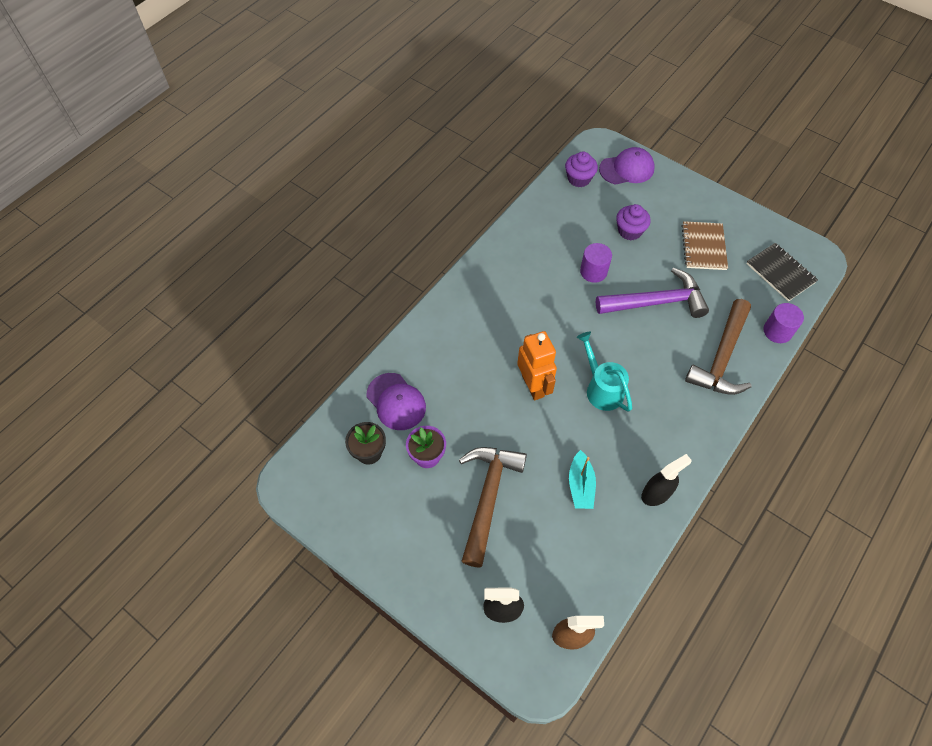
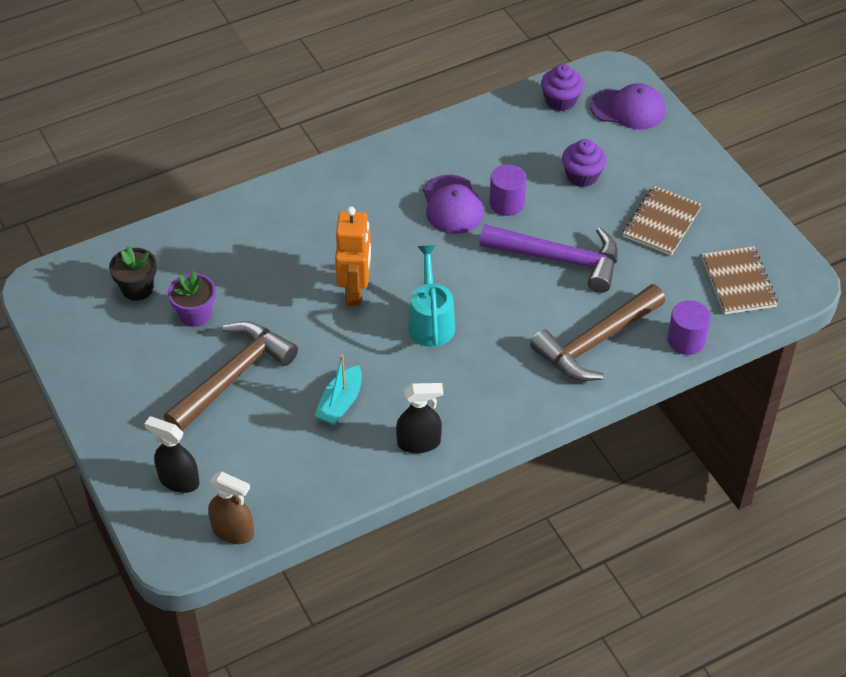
camera: 25 degrees right, 10 degrees down
purple cap [367,373,426,430] -> purple cap moved to [423,175,484,234]
black notebook [746,243,818,301] -> brown notebook [702,246,778,314]

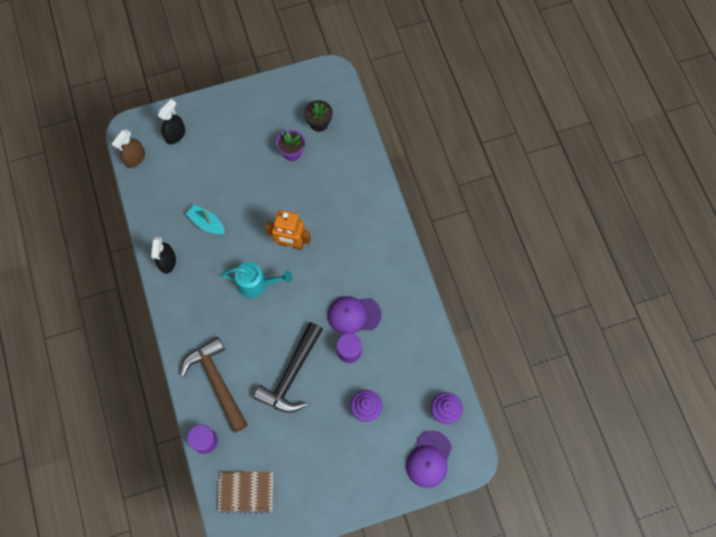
camera: 100 degrees right, 20 degrees up
brown hammer [164,321,298,431] -> none
purple hammer [479,224,618,293] -> black hammer [253,322,323,413]
brown notebook [623,186,702,256] -> none

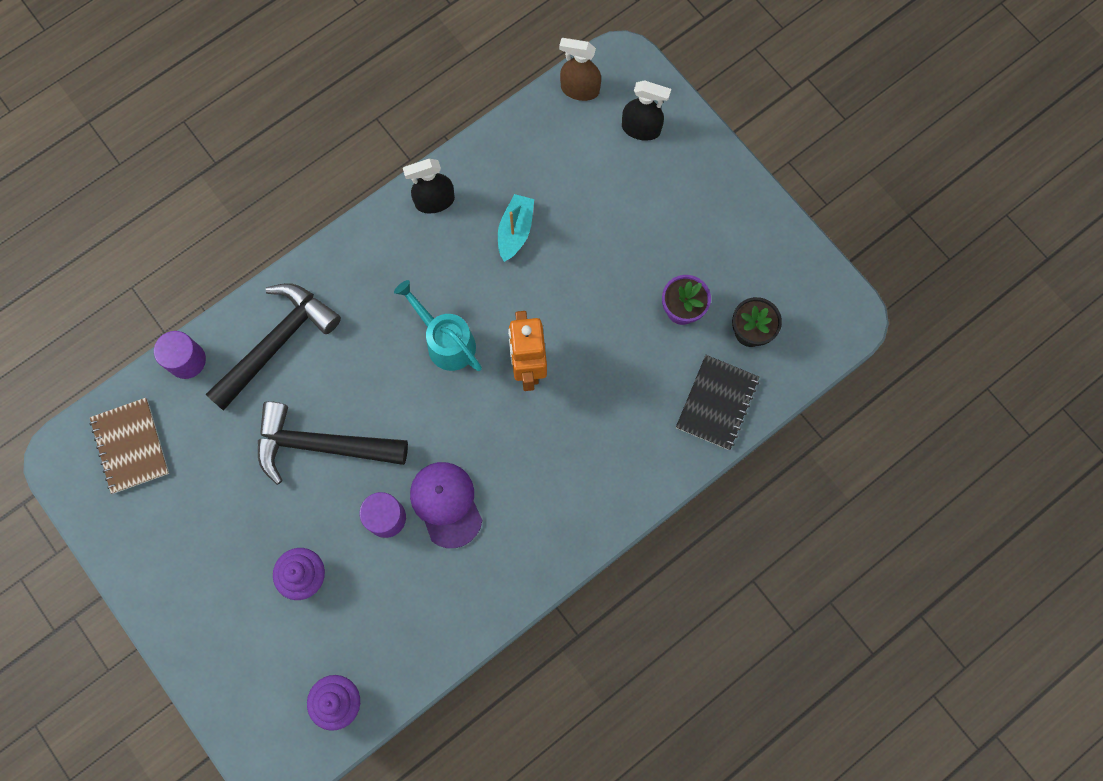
camera: 70 degrees right, 5 degrees up
brown hammer [180,337,248,433] -> black hammer [205,283,341,410]
turquoise watering can [221,262,292,298] -> turquoise watering can turned 150 degrees clockwise [394,280,482,371]
purple cap [406,431,452,488] -> none
none -> black notebook [676,355,759,450]

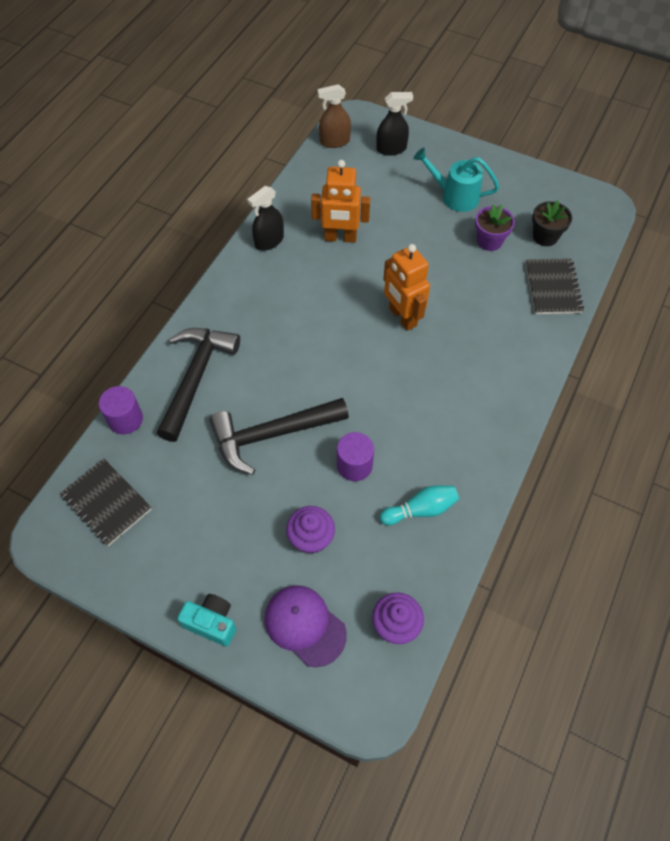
camera: 25 degrees left, 15 degrees down
brown notebook [90,398,169,494] -> black notebook [60,458,152,546]
turquoise watering can [394,280,482,371] -> turquoise watering can moved to [413,148,499,212]
purple cap [410,462,482,548] -> purple cap moved to [264,585,347,667]
turquoise boat [498,194,534,262] -> orange robot [311,160,370,243]
none -> turquoise camera [177,594,236,647]
none -> turquoise bowling pin [380,485,459,525]

